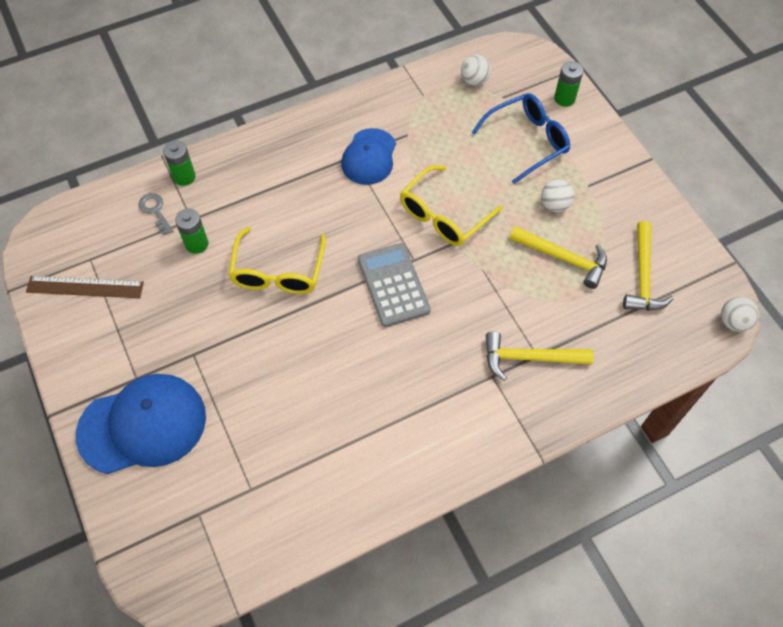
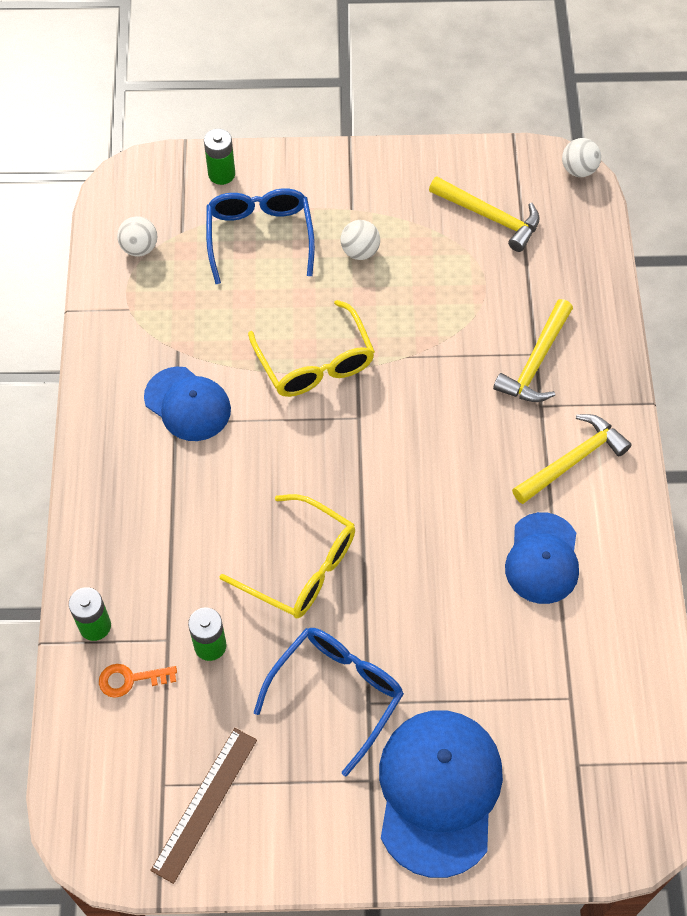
camera: 65 degrees left, 0 degrees up
grey key [138,193,173,236] -> orange key [99,664,177,698]
grey calculator [358,243,431,327] -> none
yellow hammer [509,226,607,289] -> yellow hammer moved to [512,414,632,504]
none -> blue glasses [254,628,404,777]
none -> blue cap [505,512,579,604]

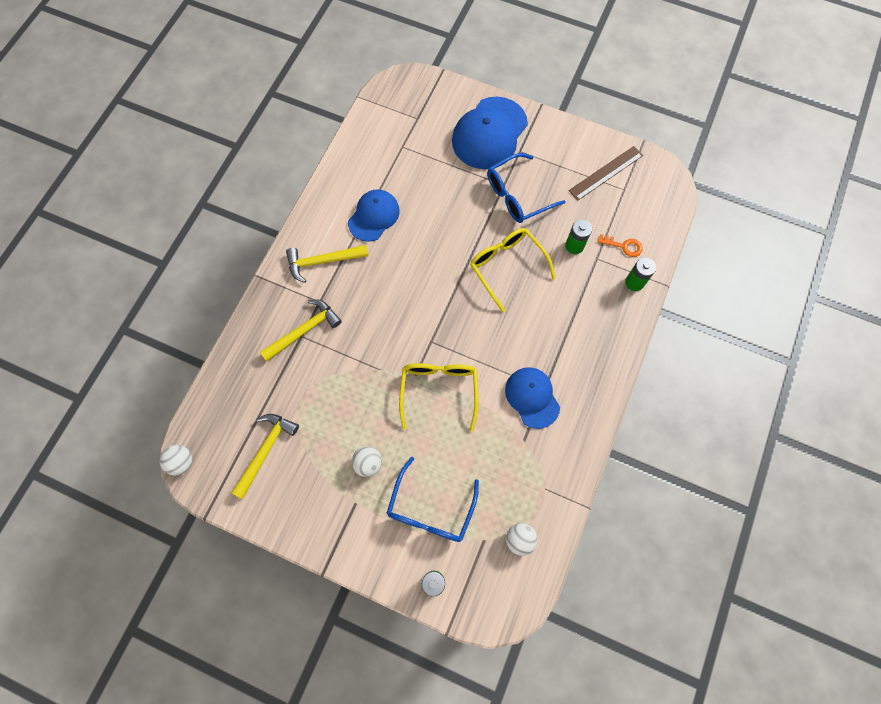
camera: 155 degrees left, 10 degrees up
yellow hammer [429,177,540,252] -> yellow hammer turned 60 degrees clockwise [232,414,299,499]

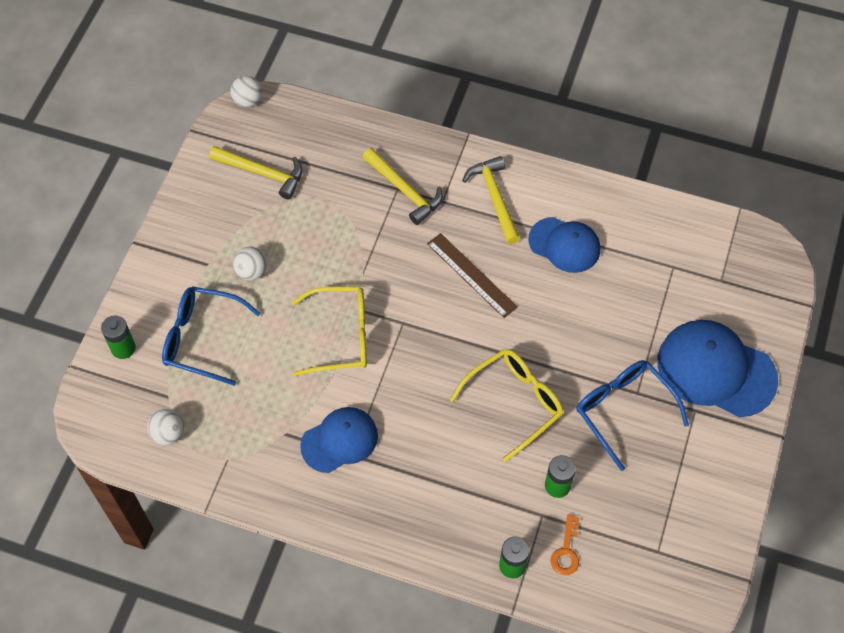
camera: 85 degrees right, 10 degrees down
brown ruler [569,146,643,201] -> brown ruler moved to [427,233,518,318]

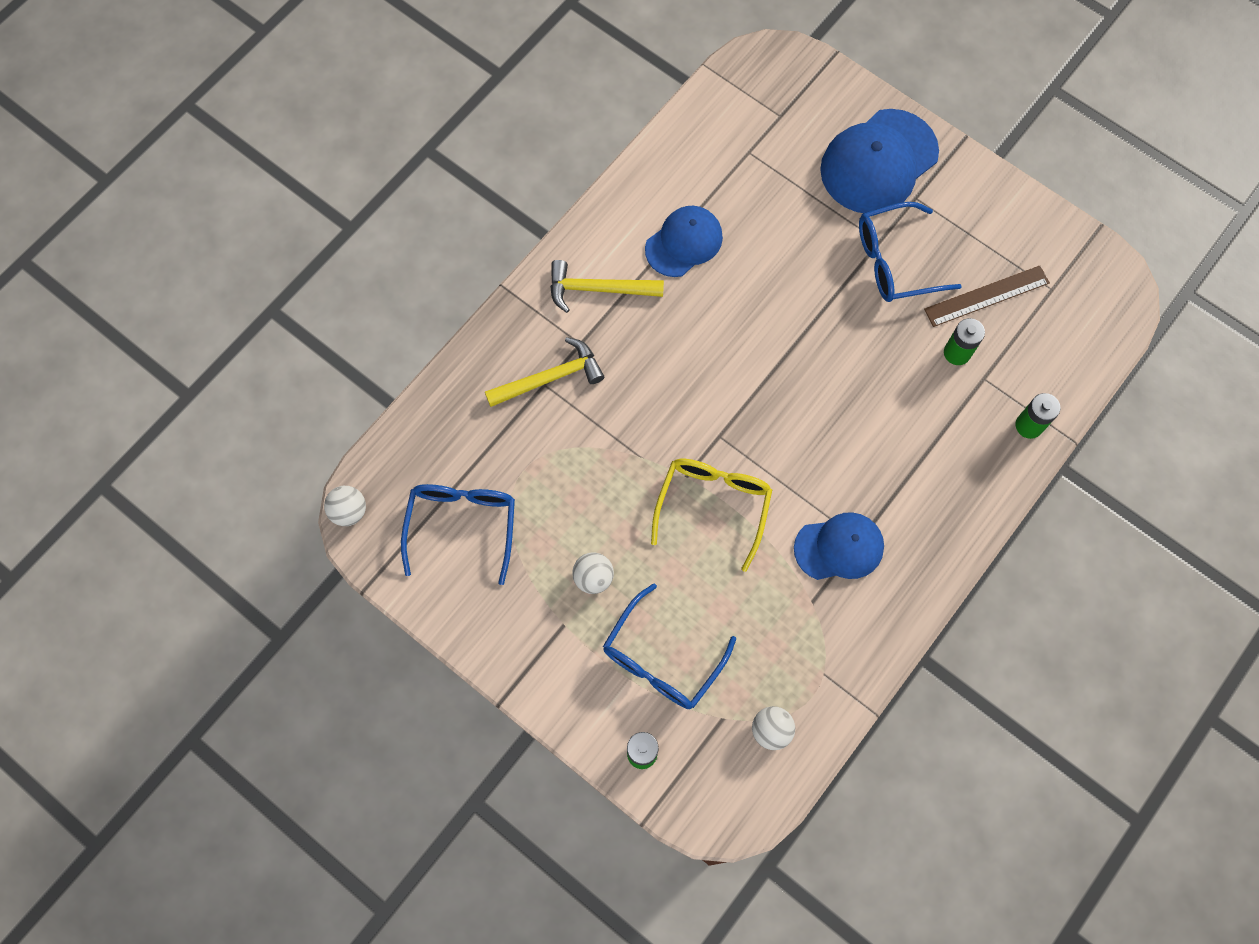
camera: 70 degrees left, 10 degrees up
yellow hammer [209,146,303,200] -> blue glasses [401,484,515,585]
blue cap [300,407,378,473] -> blue cap turned 90 degrees clockwise [794,512,884,580]
brown ruler [427,233,518,318] -> brown ruler moved to [924,266,1050,327]
yellow glasses [450,349,564,462] -> none
orange key [550,514,580,575] -> none

